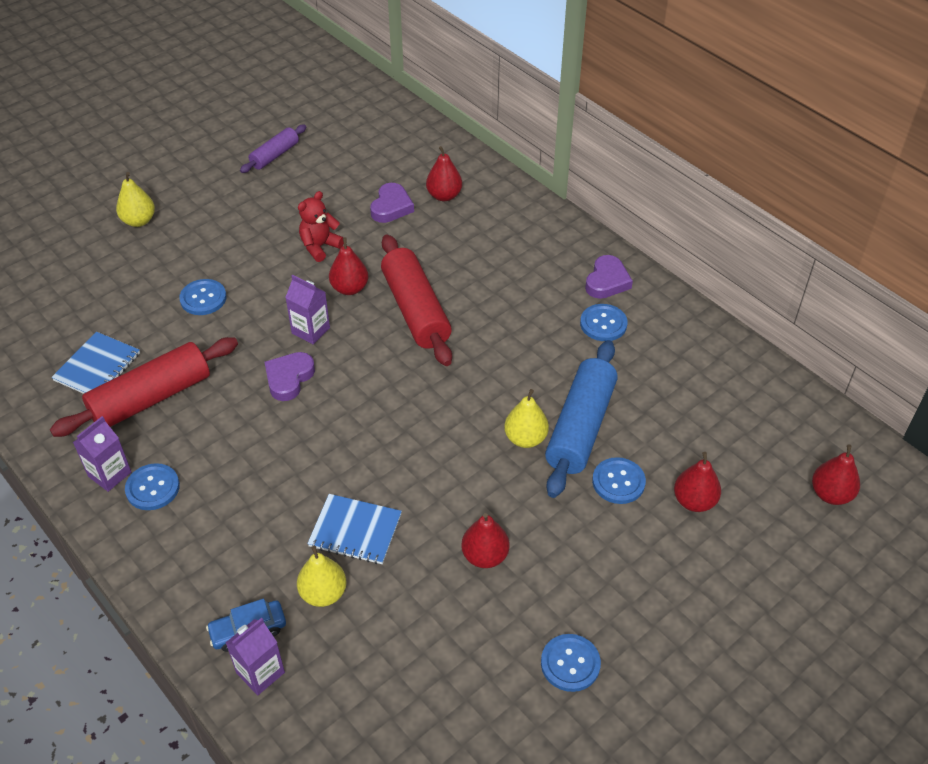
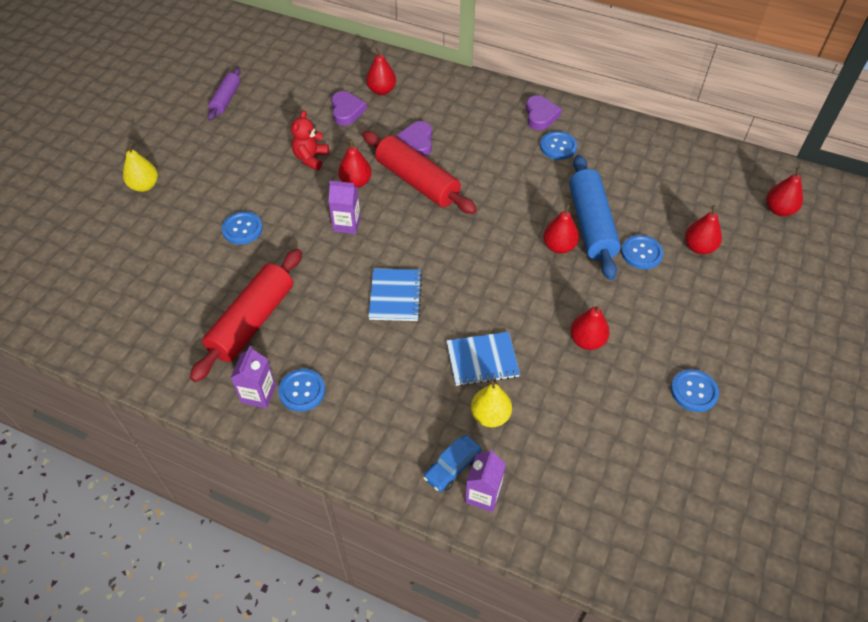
camera: 25 degrees left, 5 degrees up
blue notebook [51,332,140,394] -> blue notebook moved to [368,269,422,321]
purple heart [265,352,315,401] -> purple heart moved to [396,121,432,157]
yellow pear [504,389,549,448] -> red pear [543,204,579,254]

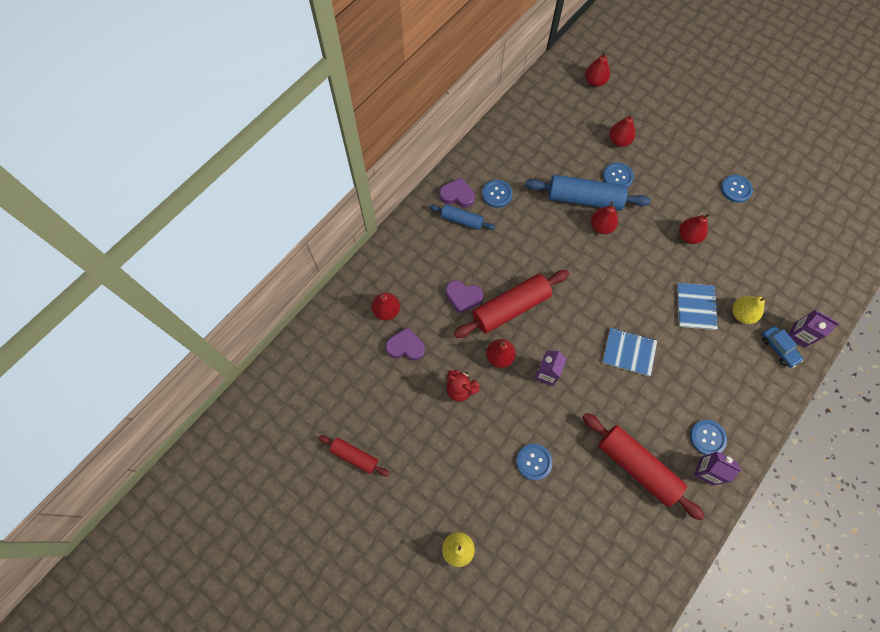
camera: 75 degrees left, 15 degrees up
purple rolling pin [208,68,241,121] -> red rolling pin [319,435,390,476]
none -> blue rolling pin [429,204,496,230]

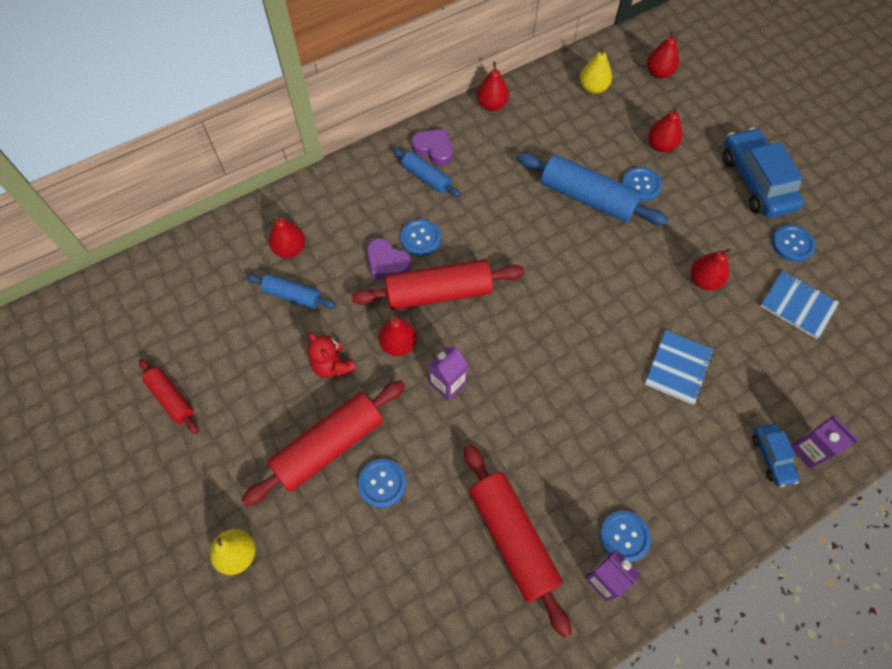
camera: 20 degrees right, 5 degrees down
purple heart [386,327,425,361] -> blue rolling pin [247,274,336,309]
blue button [482,180,513,208] -> blue button moved to [400,219,441,256]
red pear [591,202,618,234] -> red pear moved to [477,62,509,111]
blue notebook [602,328,657,376] -> blue notebook moved to [760,270,839,339]
yellow pear [732,296,765,324] -> yellow pear moved to [580,46,612,94]
none -> red rolling pin [241,380,405,506]
none -> blue car [723,128,804,218]

